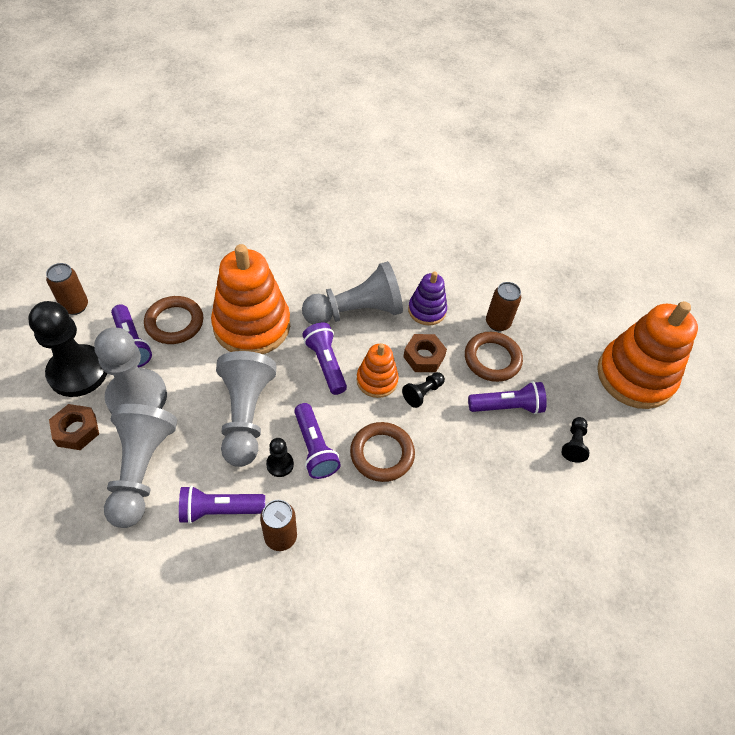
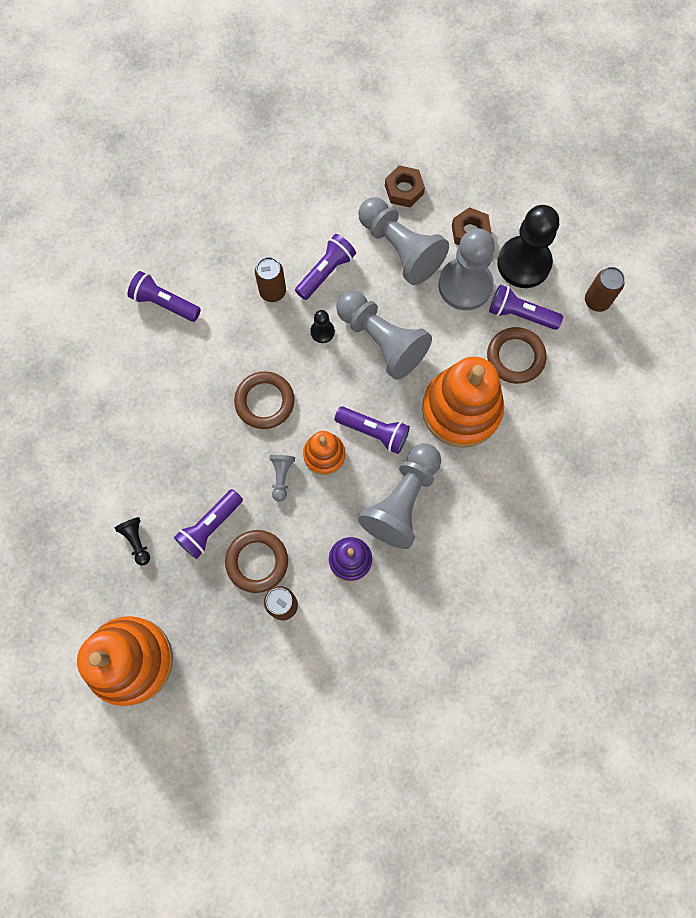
camera: 140 degrees right, 20 degrees up
purple flashlight [294,403,341,479] -> purple flashlight moved to [128,271,201,322]
black pawn [402,372,445,408] -> grey pawn [270,455,295,502]
brown nut [403,334,447,372] -> brown nut moved to [385,165,425,207]

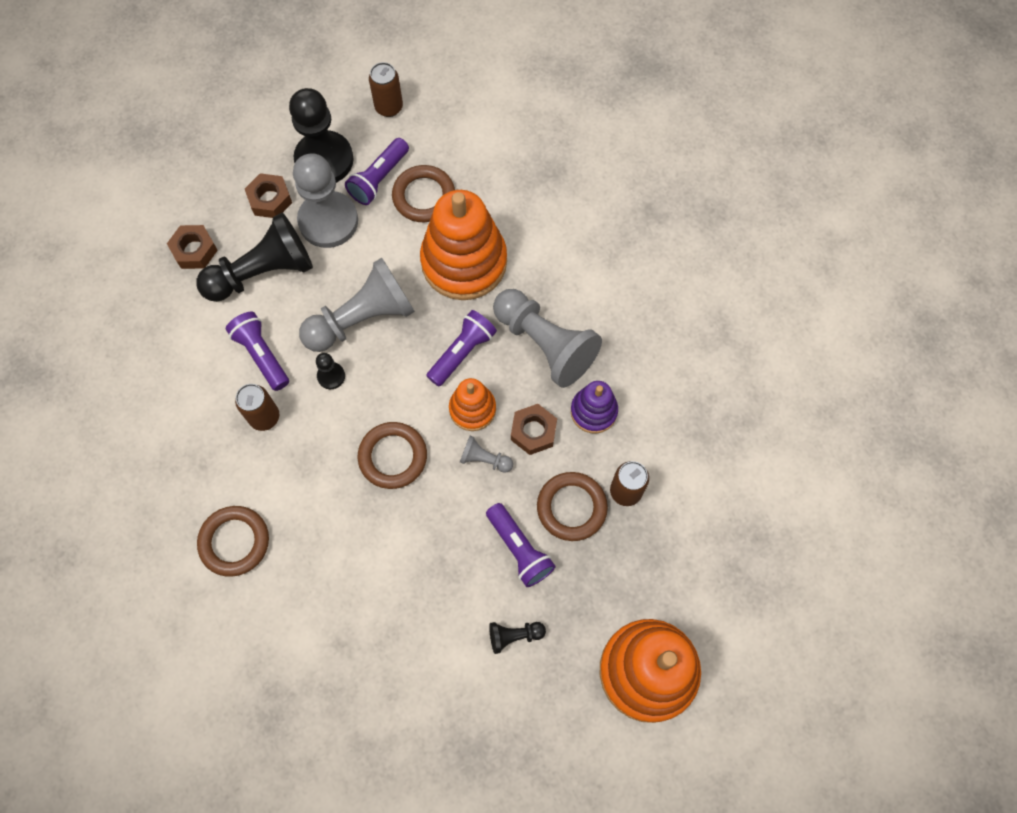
camera: 75 degrees left, 5 degrees down
purple flashlight [128,271,201,322] -> brown ring [197,506,269,577]
grey pawn [358,197,449,285] -> black pawn [197,213,313,302]
none -> brown nut [511,404,557,455]

